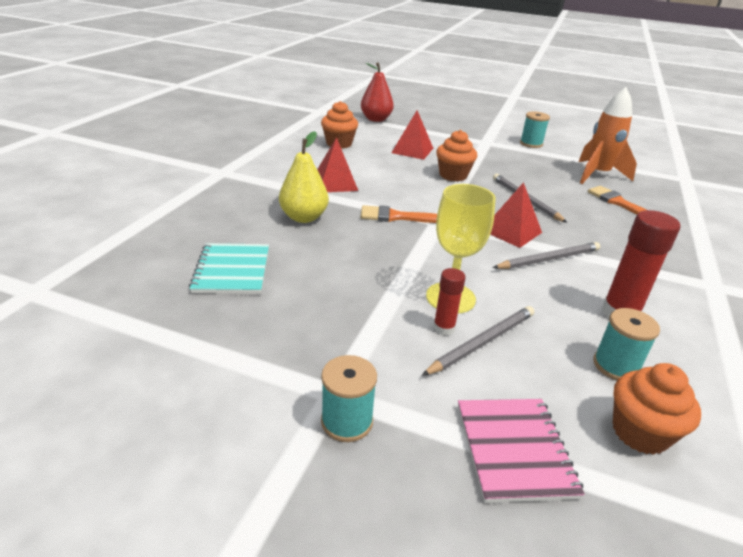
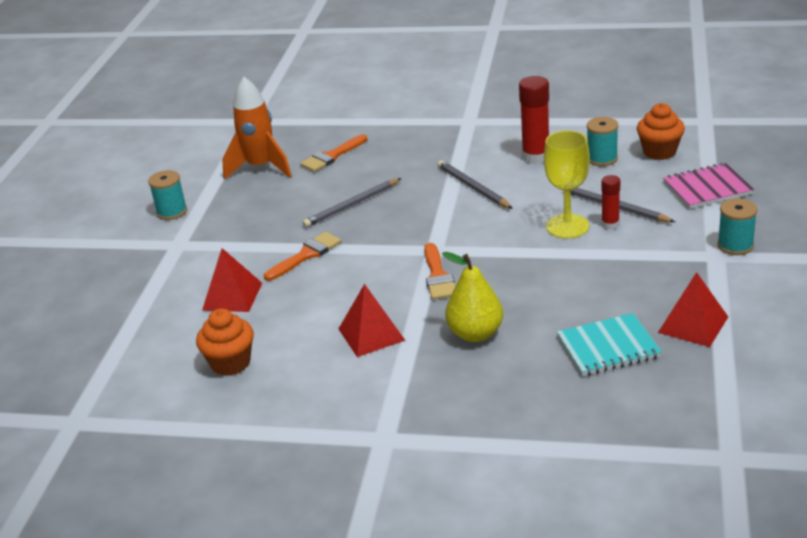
camera: 95 degrees left, 0 degrees up
red pear [361,62,394,122] -> none
orange cupcake [436,130,477,181] -> orange brush [264,232,341,281]
red pyramid [490,182,542,248] -> red pyramid moved to [658,272,728,347]

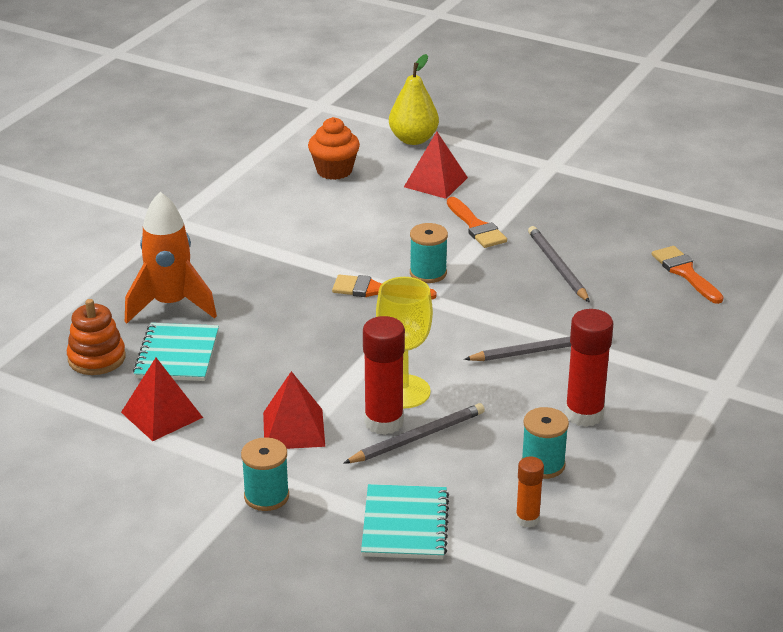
camera: 105 degrees right, 0 degrees up
turquoise spool [148,170,187,220] -> turquoise spool moved to [410,223,448,283]
orange rocket [222,77,292,180] -> orange rocket moved to [125,192,217,323]
red pyramid [339,284,405,357] -> red pyramid moved to [263,371,325,449]
yellow pear [442,252,503,342] -> yellow pear moved to [389,54,439,145]
red glue stick [601,175,620,229] -> red glue stick [363,316,405,435], size x1.75
orange cupcake [637,103,685,160] -> orange glue stick [516,457,544,528]
pink notebook [663,163,754,209] -> turquoise notebook [361,484,449,559]
none -> orange stacking toy [67,299,126,375]

